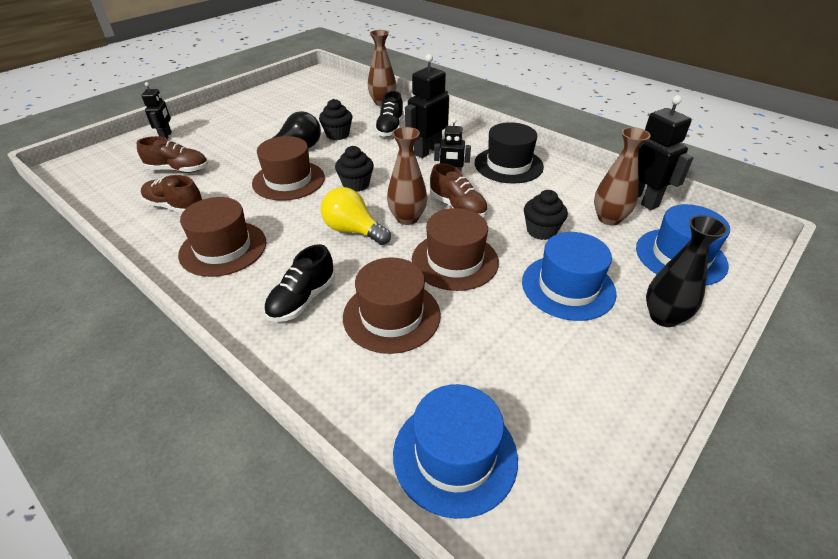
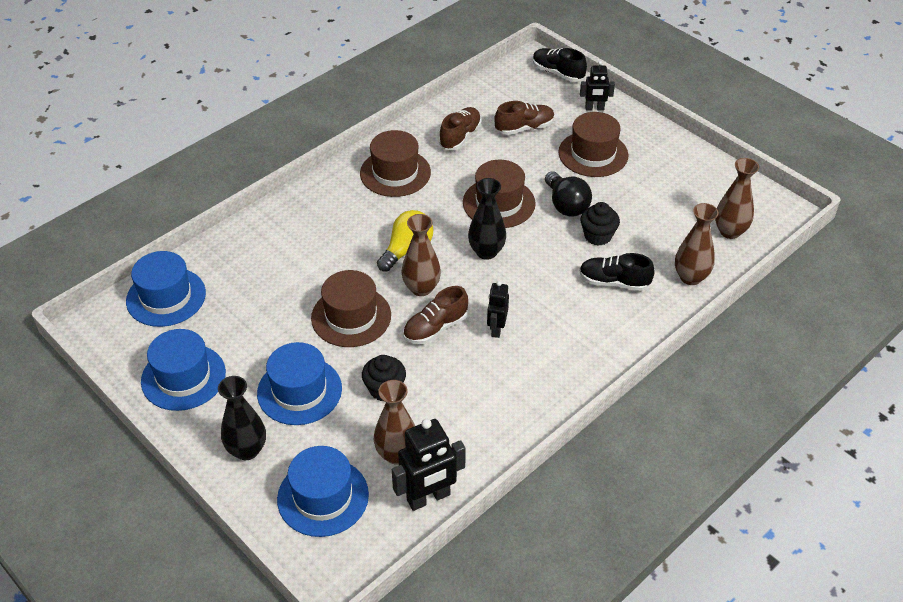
camera: 95 degrees right, 5 degrees up
brown shoe [137,136,208,173] -> brown shoe turned 120 degrees counterclockwise [494,101,555,135]
black shoe [264,244,335,322] -> black shoe moved to [533,48,587,82]
black cupcake [335,146,374,192] -> black vase [468,178,506,260]
brown hat [343,258,441,354] -> brown hat moved to [558,112,628,177]
black robot [405,54,449,158] -> none
black hat [475,122,544,184] -> none
none -> blue hat [141,329,226,411]
none -> brown vase [715,158,759,239]

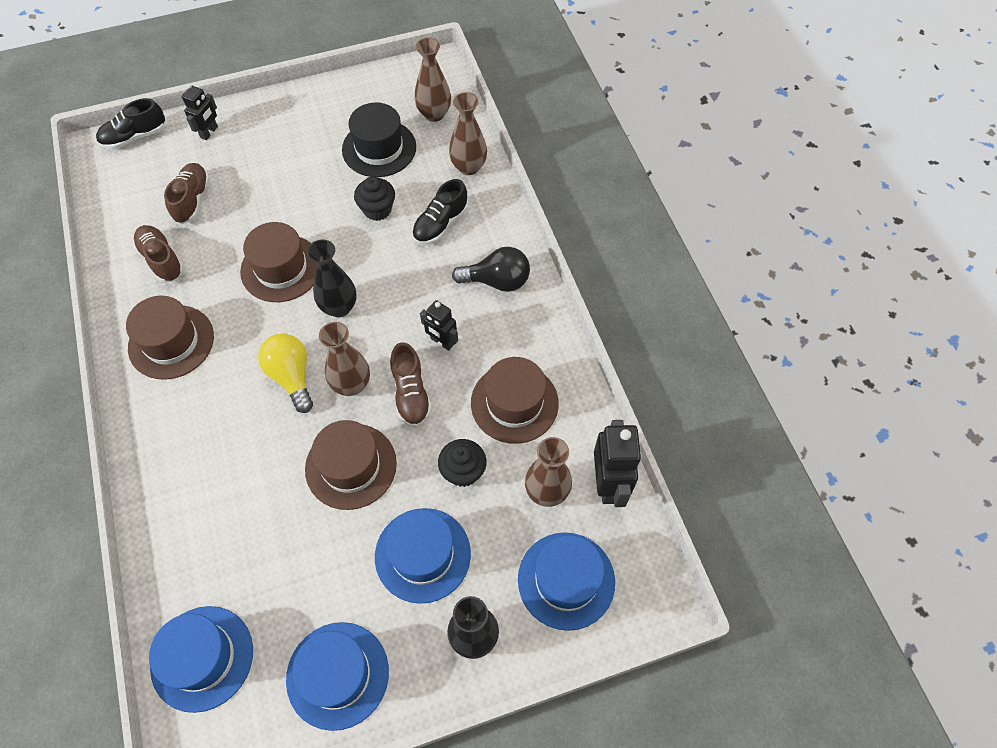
camera: 65 degrees left, 15 degrees up
black light bulb [545,171,592,217] -> black light bulb moved to [452,247,530,292]
brown hat [558,112,628,177] -> brown hat moved to [471,357,559,444]
none -> black hat [342,103,416,177]

